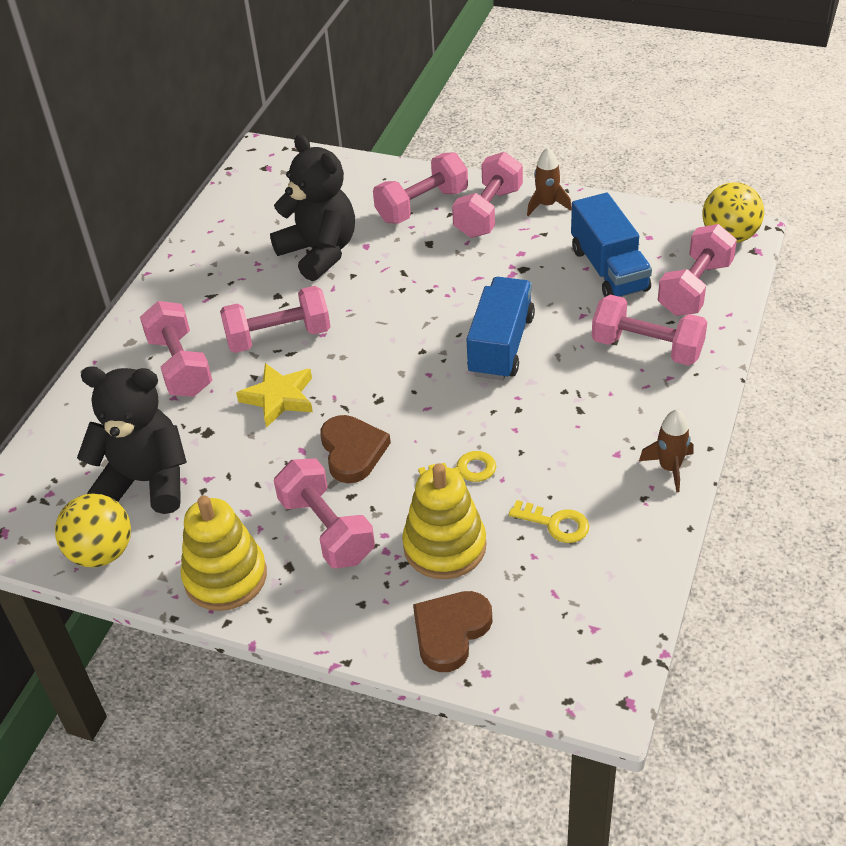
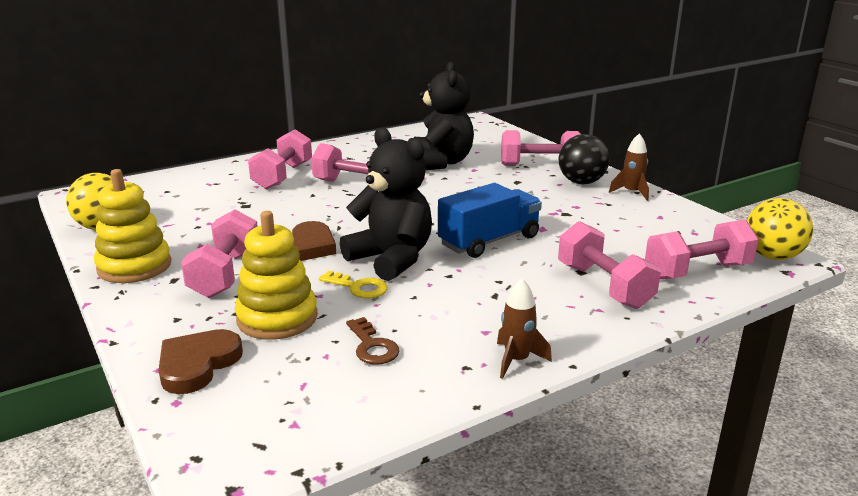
camera: 35 degrees right, 20 degrees down
black teddy bear [77,366,187,514] -> black teddy bear moved to [340,127,432,281]
yellow star [236,363,313,428] -> none
brown heart [413,591,492,672] -> brown heart turned 45 degrees counterclockwise [158,329,243,394]
pink dumbbell [452,152,523,238] -> black ball [559,134,609,184]
yellow key [509,500,589,543] -> brown key [346,317,400,364]
blue truck [571,193,652,297] -> none

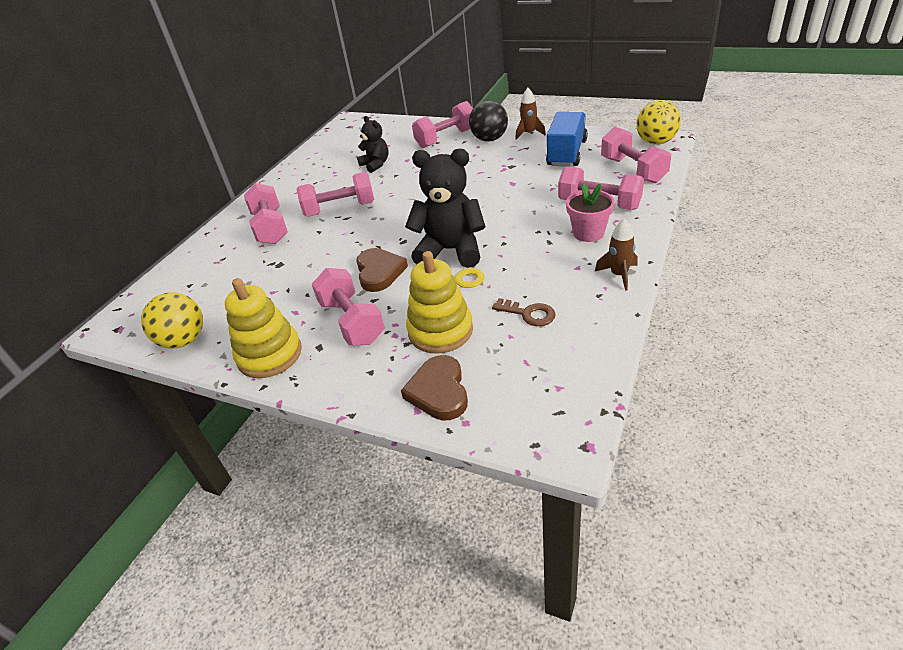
camera: 30 degrees left, 15 degrees up
black teddy bear [414,62,474,170] -> black teddy bear [357,116,389,173], size x0.57
blue truck [438,183,542,258] -> blue truck moved to [546,112,588,167]
pink dumbbell [645,219,759,279] -> pink dumbbell turned 60 degrees counterclockwise [601,127,671,183]
none -> pink flower pot [566,183,615,242]

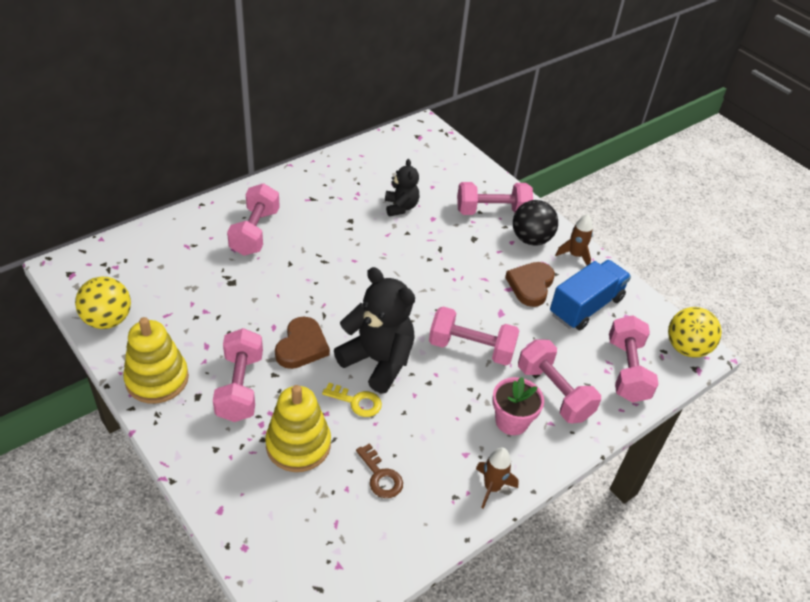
camera: 20 degrees right, 5 degrees up
pink dumbbell [297,172,374,217] -> pink dumbbell moved to [429,306,519,365]
brown heart [401,355,468,420] -> brown heart moved to [505,262,555,307]

